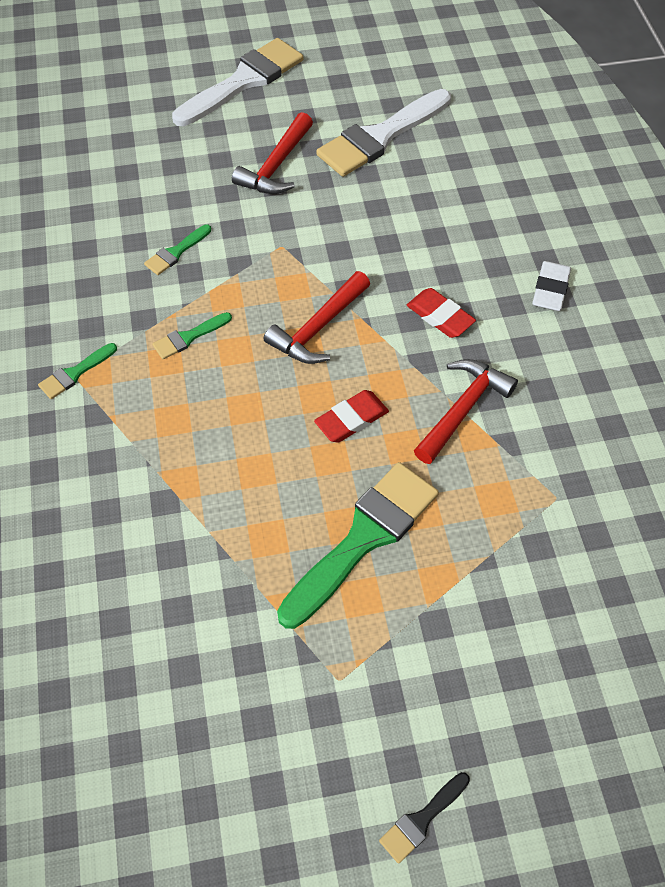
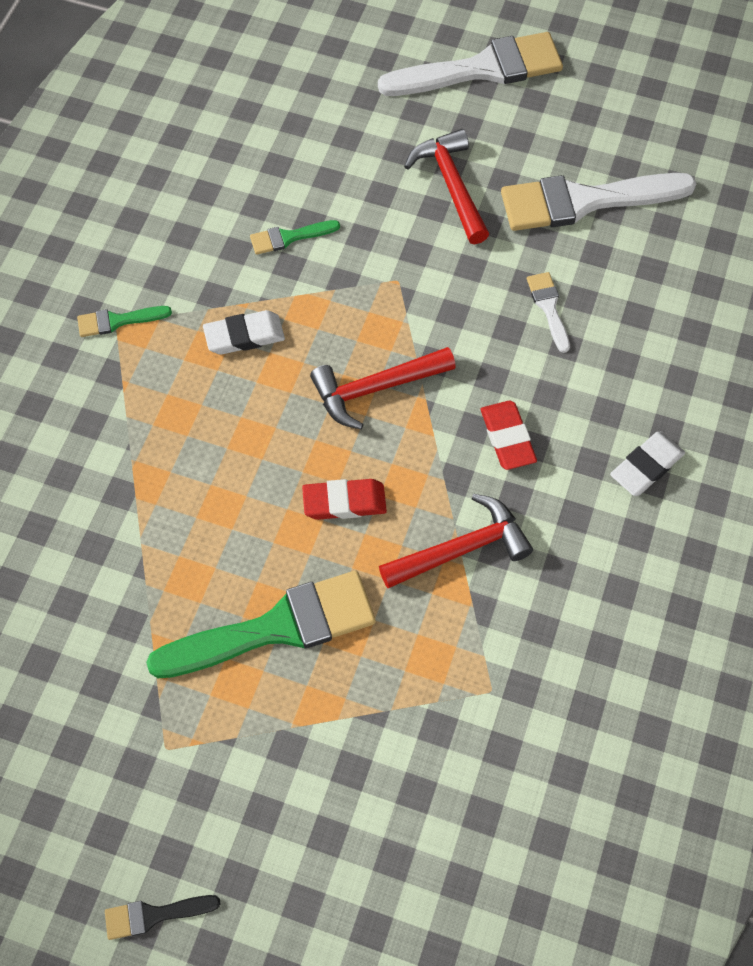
camera: 30 degrees right, 5 degrees up
green brush [152,312,232,359] -> white eraser [203,310,285,354]
red hammer [232,112,313,194] -> red hammer turned 105 degrees clockwise [404,129,489,244]
none -> white brush [527,272,570,353]

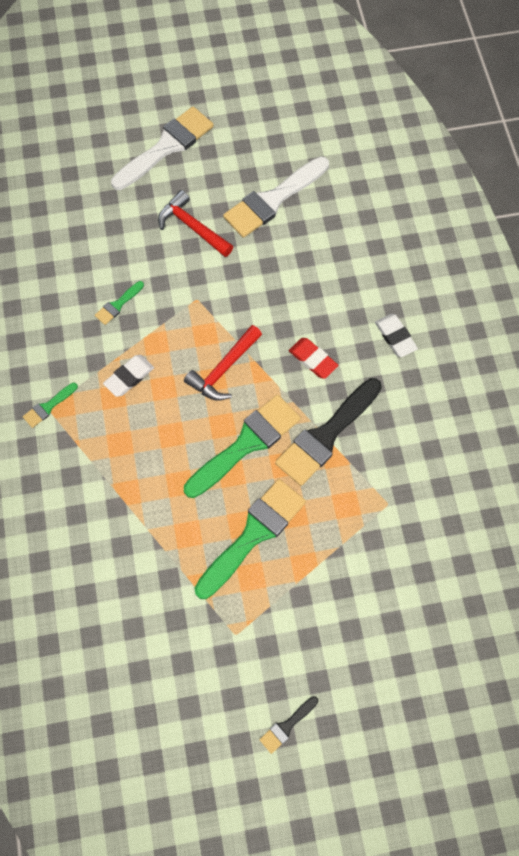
camera: 30 degrees left, 5 degrees up
red eraser [302,479,387,520] -> green brush [184,394,301,498]
red hammer [379,494,533,588] -> black brush [275,378,382,486]
white brush [527,272,570,353] -> none
white eraser [610,432,685,496] -> white eraser turned 45 degrees counterclockwise [375,314,418,357]

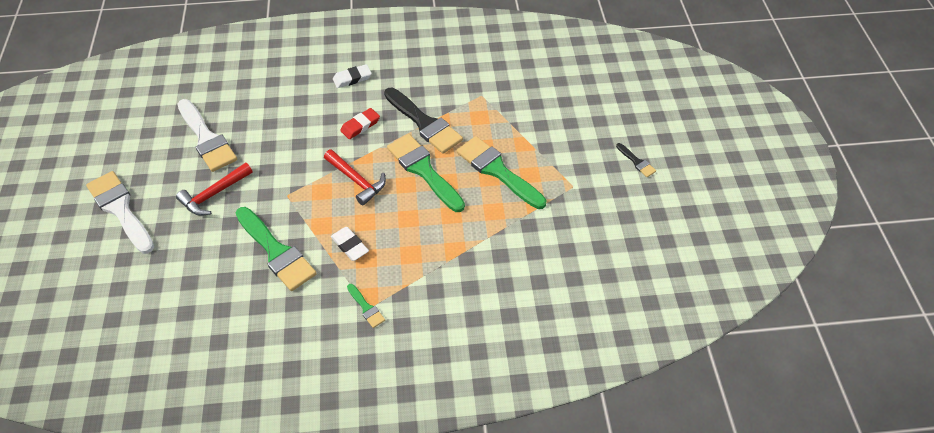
camera: 85 degrees left, 15 degrees down
green brush [95,281,144,325] -> green brush [236,207,317,291], size x2.19

